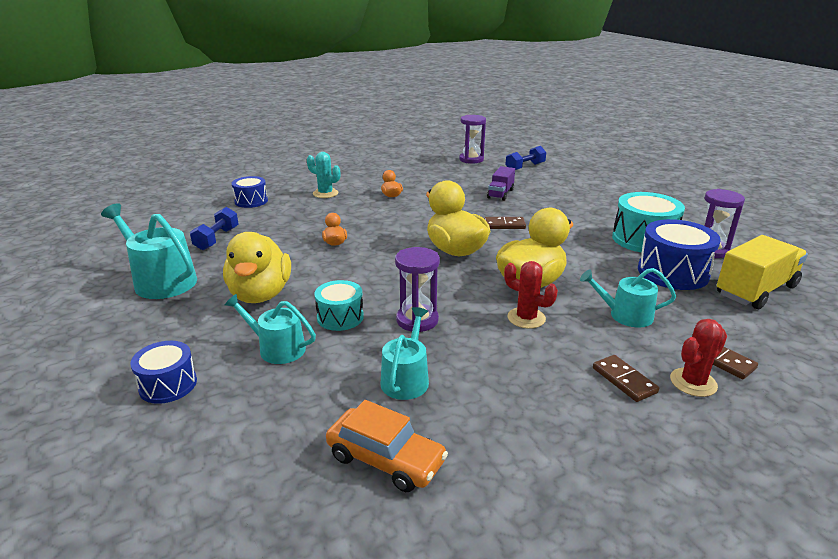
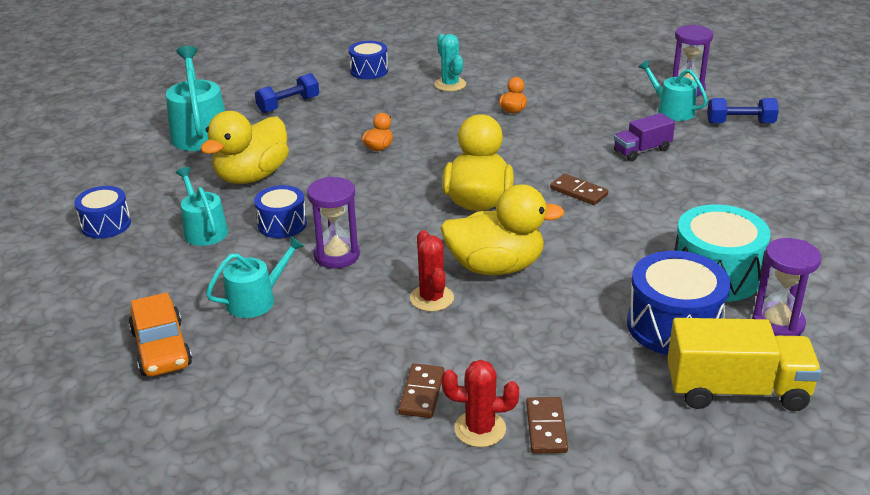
camera: 40 degrees right, 5 degrees up
turquoise drum [314,280,364,331] -> blue drum [254,185,307,238]
turquoise watering can [580,268,676,327] -> turquoise watering can moved to [638,60,708,121]

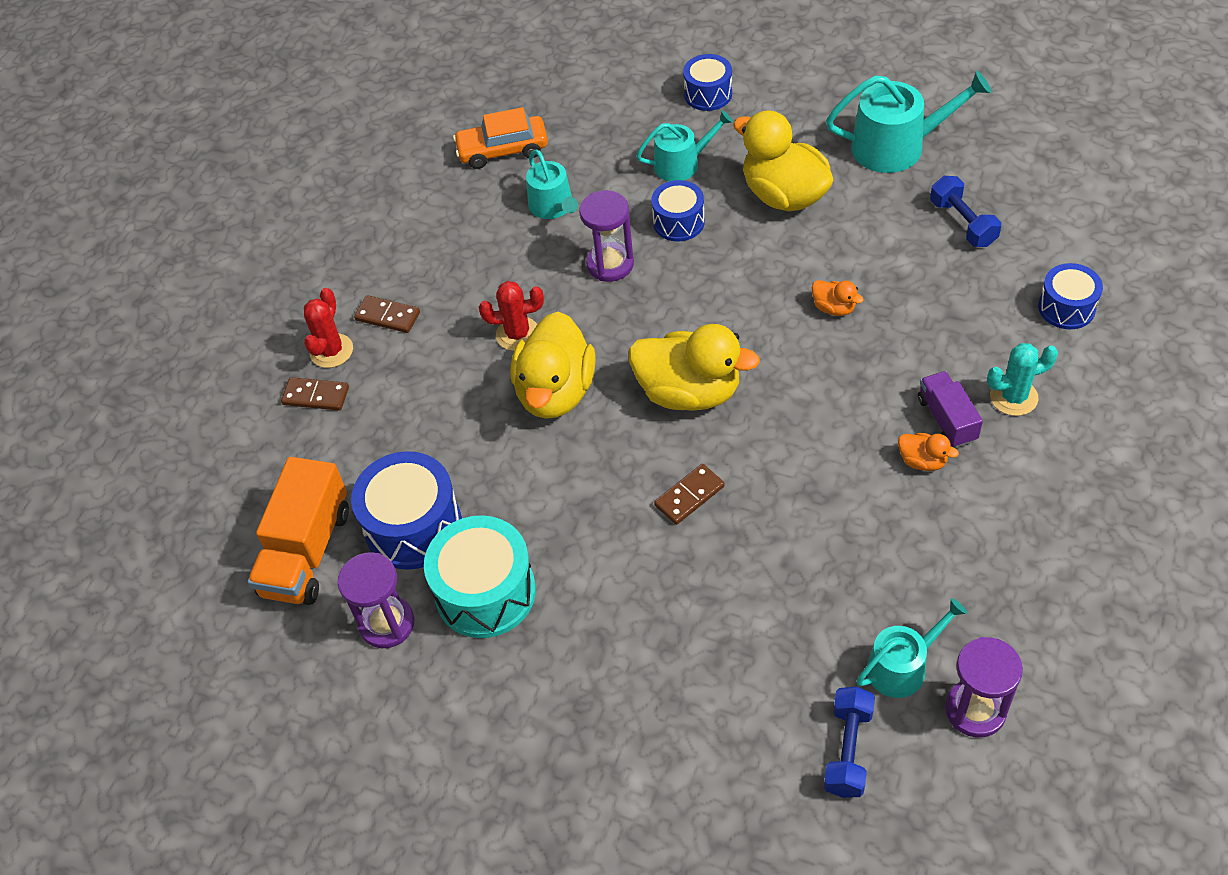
camera: 105 degrees right, 20 degrees up
purple truck [614,113,675,161] -> purple truck moved to [918,371,983,448]
yellow truck [667,318,822,411] -> orange truck [248,457,349,605]

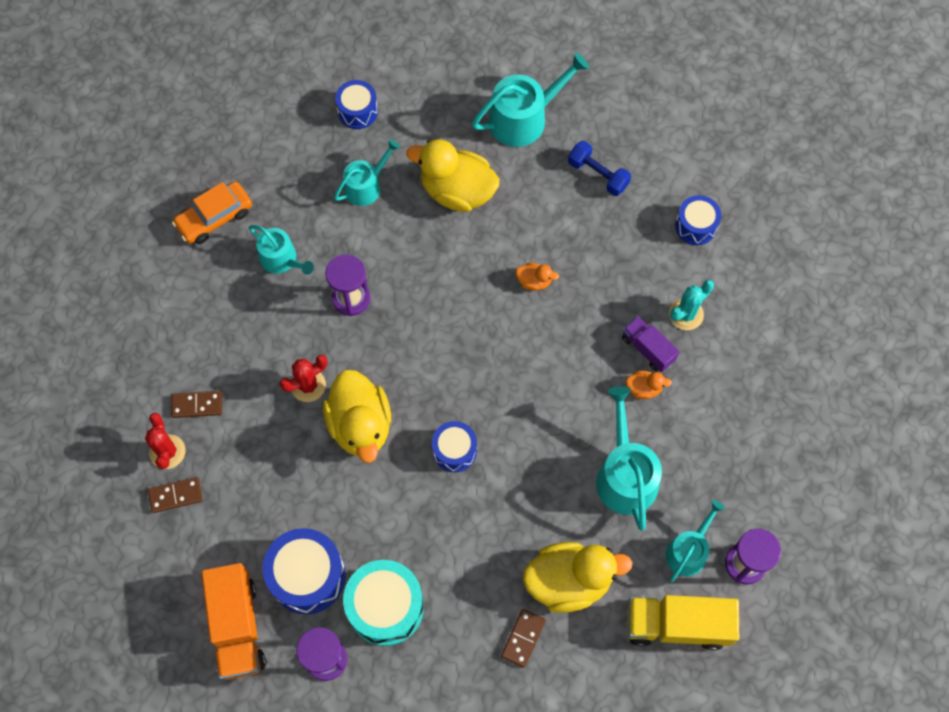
camera: 30 degrees left, 15 degrees up
yellow duck [629,324,760,411] -> yellow duck moved to [523,542,633,613]
blue drum [651,180,705,242] -> blue drum moved to [432,421,477,472]
brown domino [654,464,725,525] -> brown domino moved to [501,609,546,668]
blue dumbbell [824,687,875,798] -> yellow truck [627,595,739,650]
none -> turquoise watering can [596,386,662,530]

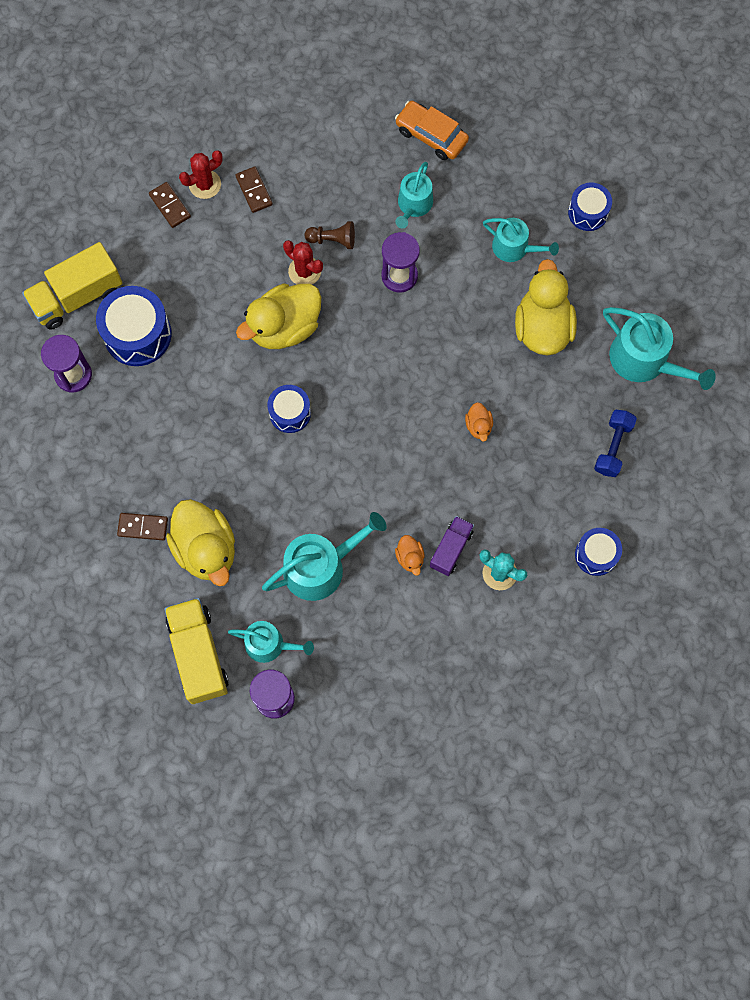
camera: 70 degrees right, 5 degrees up
orange truck [201,563,266,680] -> yellow truck [22,242,122,330]
turquoise drum [343,560,424,646] -> none
none -> brown pawn [305,221,355,249]

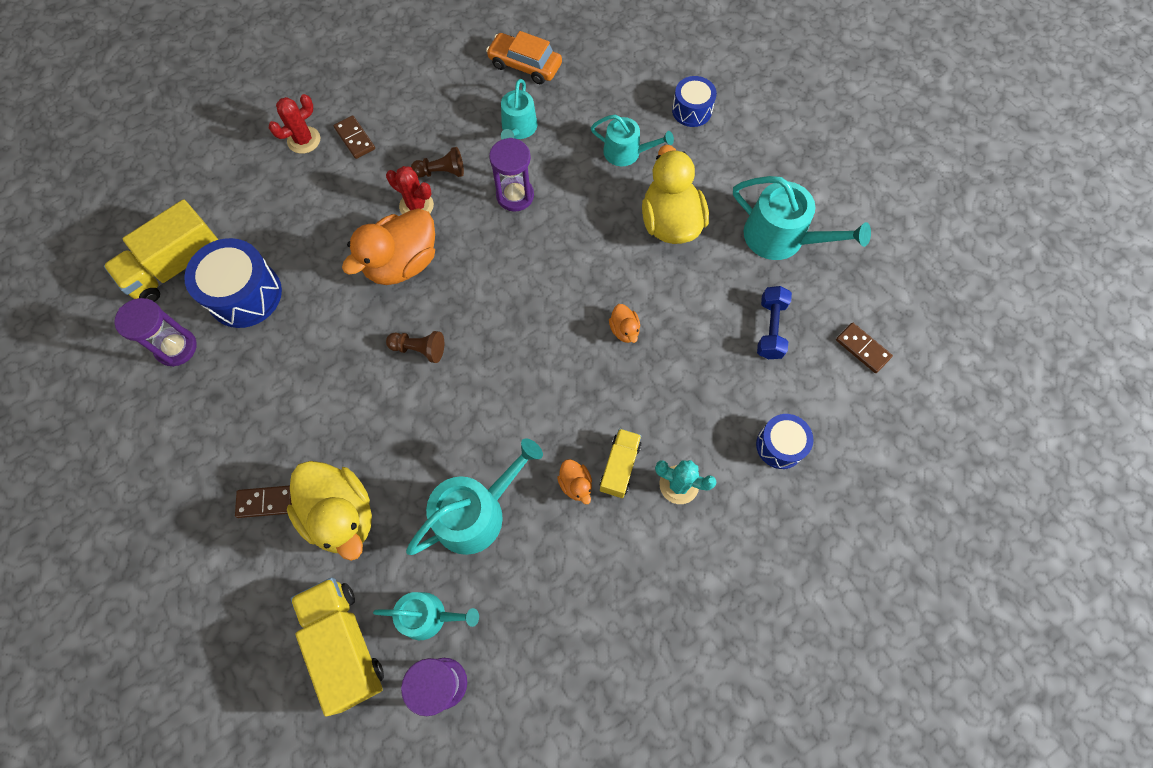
camera: 10 degrees left, 5 degrees down
brown domino [149,182,191,228] -> brown domino moved to [836,323,893,373]
yellow duck [236,283,321,349] -> orange duck [342,208,435,285]
blue drum [267,385,311,433] -> brown pawn [386,331,444,363]
purple truck [430,516,474,576] -> yellow truck [600,428,642,498]

